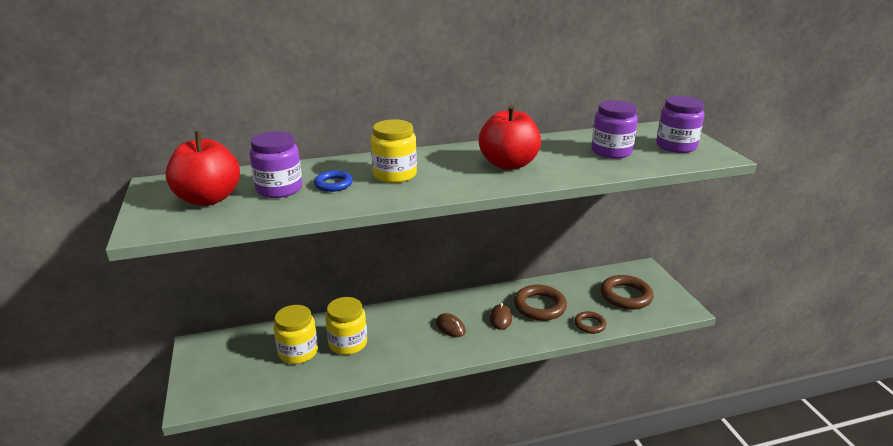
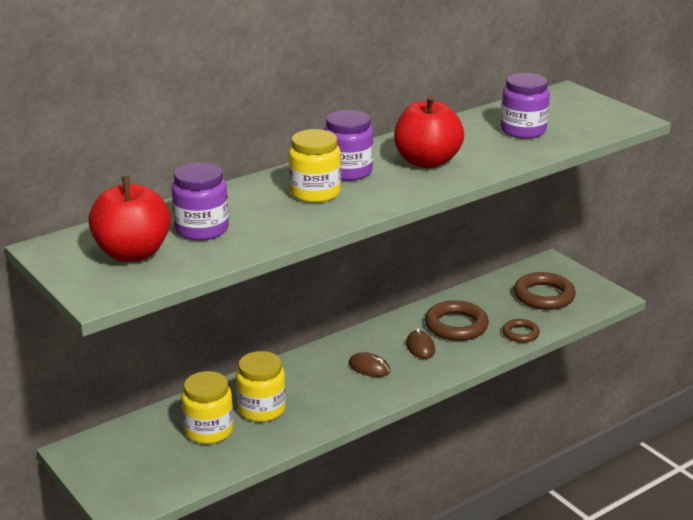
camera: 20 degrees left, 0 degrees up
blue ring [314,170,353,192] -> none
purple jar [656,96,704,153] -> purple jar moved to [324,110,373,181]

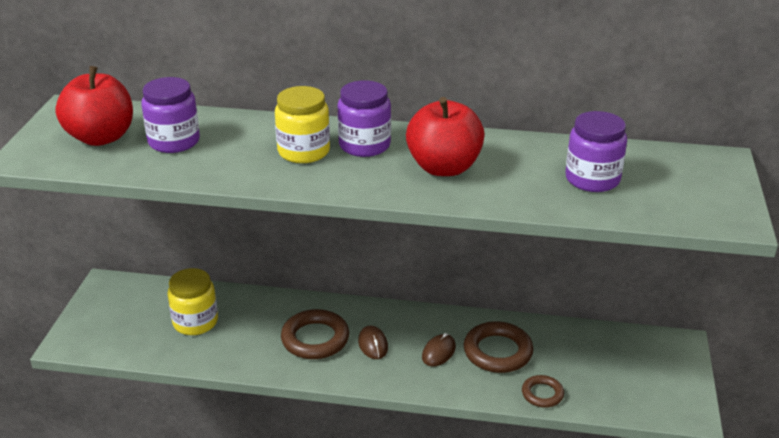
camera: 45 degrees right, 5 degrees up
yellow jar [236,351,286,422] -> none
brown ring [514,272,576,310] -> brown ring moved to [281,309,349,359]

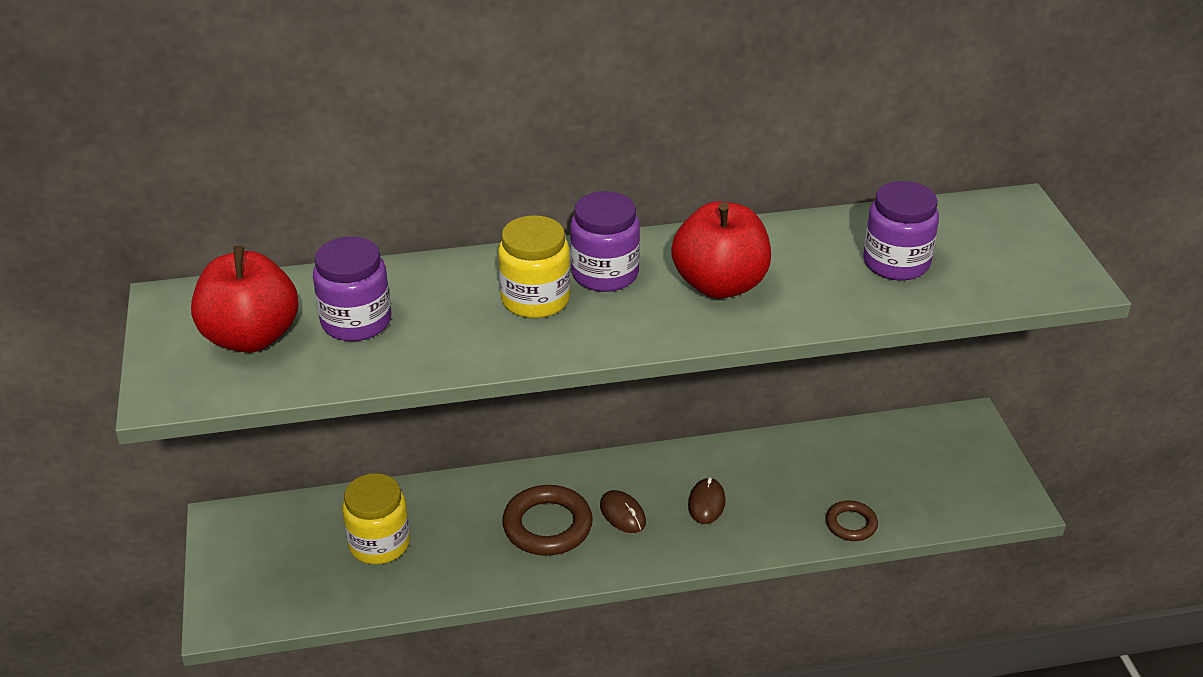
camera: 20 degrees left, 5 degrees up
brown ring [464,321,533,373] -> none

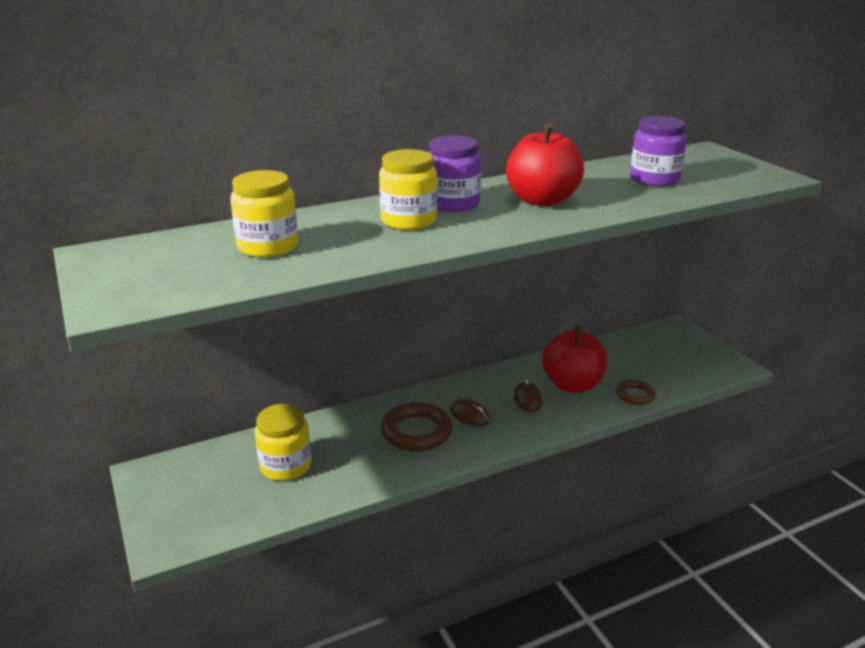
camera: 15 degrees left, 10 degrees down
red apple [191,246,298,353] -> red apple moved to [542,326,607,393]
purple jar [313,236,391,341] -> yellow jar [230,170,298,258]

